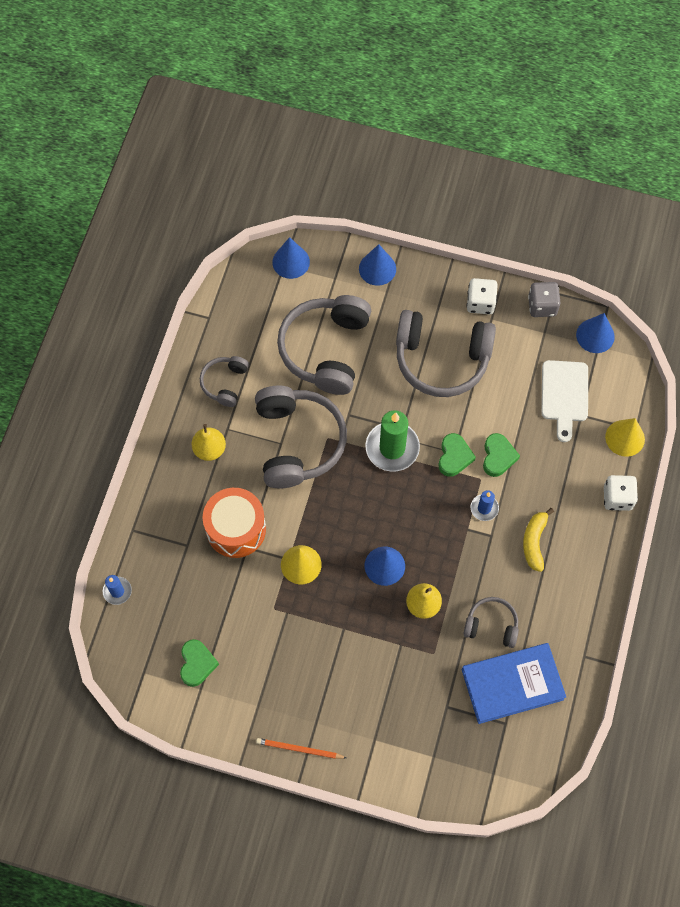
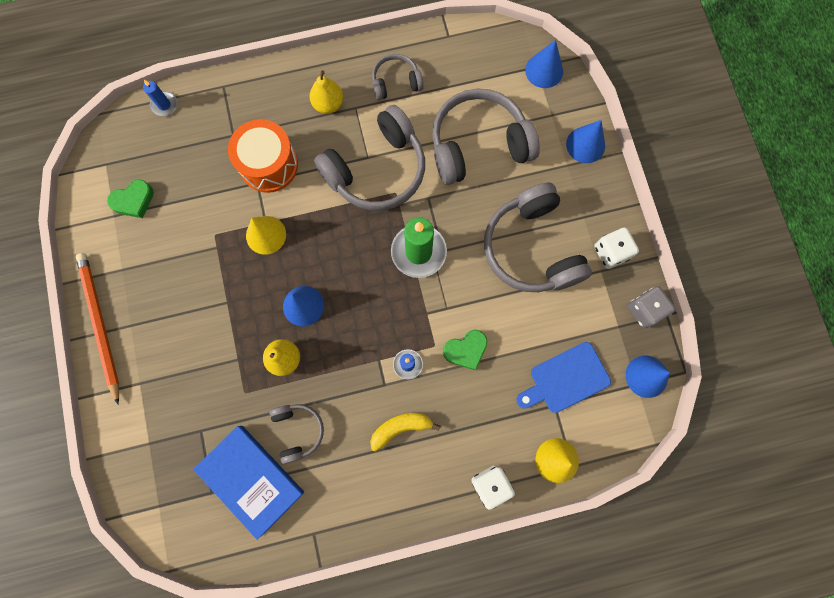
camera: 60 degrees right, 10 degrees up
orange pencil [256,738,347,759] -> orange pencil [76,253,119,404], size x1.78
green heart [438,433,476,477] -> none
white cutting board [541,360,588,442] -> blue cutting board [516,342,611,413]

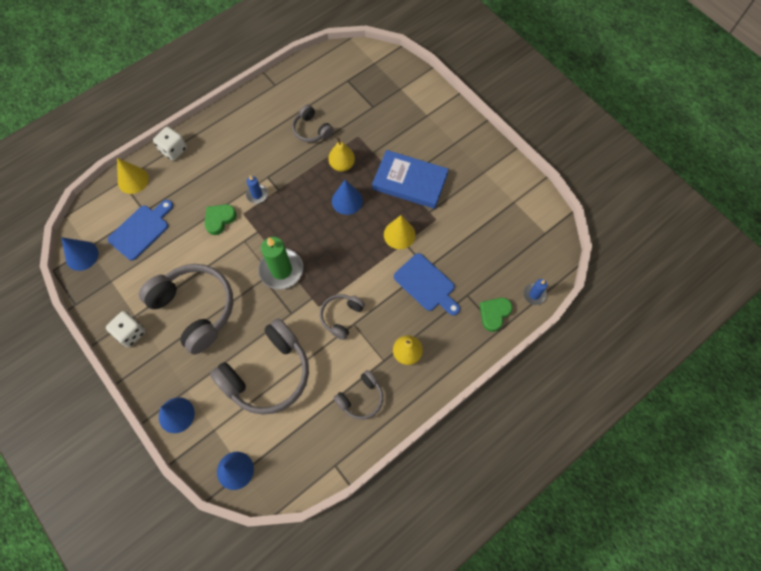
camera: 155 degrees right, 10 degrees down
orange pencil [76,253,119,404] -> none
green heart [107,179,154,218] -> green heart moved to [480,298,512,332]
blue book [193,426,304,540] -> blue book moved to [372,150,449,209]
orange drum [228,119,298,193] -> blue cutting board [394,253,460,316]
grey headphones [314,105,425,211] -> grey headphones [320,294,365,340], size x0.51
yellow banana [370,413,441,452] -> none
grey dice [628,286,676,328] -> none

